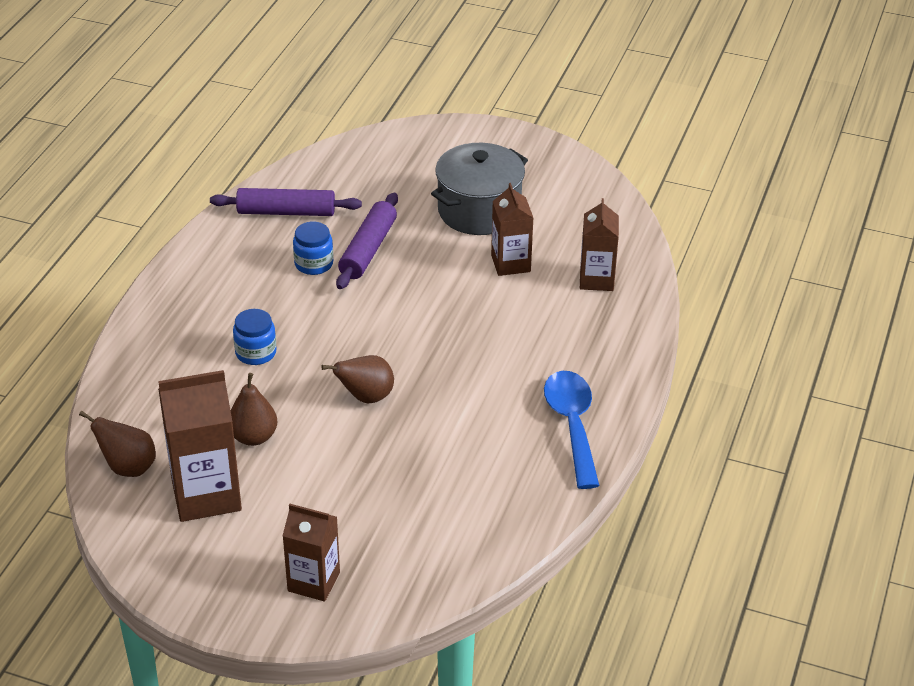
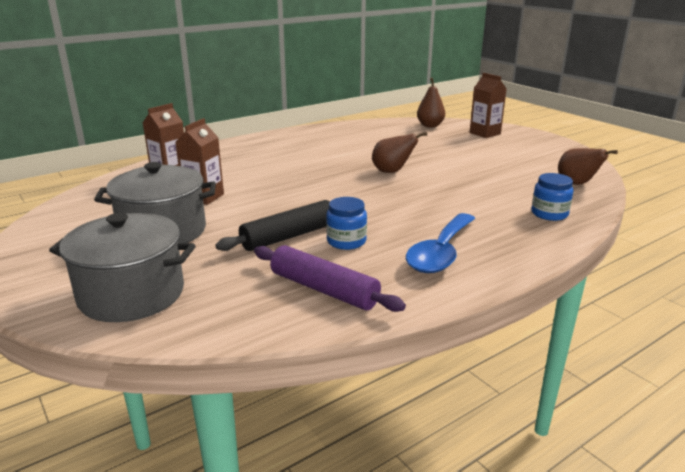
camera: 145 degrees left, 15 degrees down
brown carton [158,370,242,522] -> none
brown pear [231,373,277,446] -> brown pear moved to [417,78,445,127]
blue jar [233,309,277,365] -> blue jar moved to [531,173,574,221]
purple rolling pin [336,193,398,289] -> black rolling pin [215,200,330,251]
blue spoon [544,371,600,489] -> blue spoon moved to [406,213,475,273]
none -> grey pot [49,213,195,322]

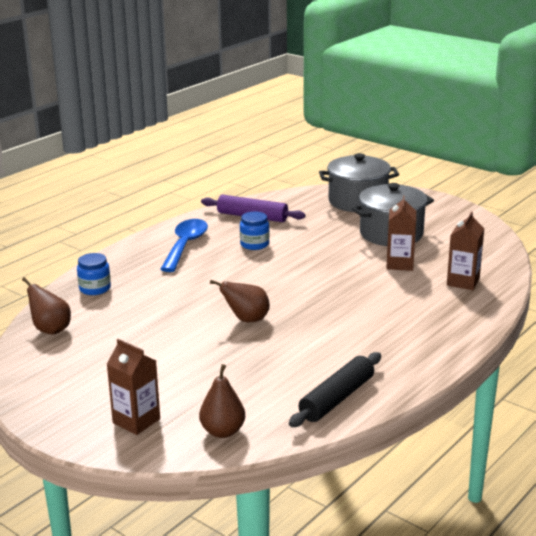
camera: 165 degrees right, 0 degrees up
black rolling pin [215,200,330,251] -> black rolling pin moved to [289,352,381,427]

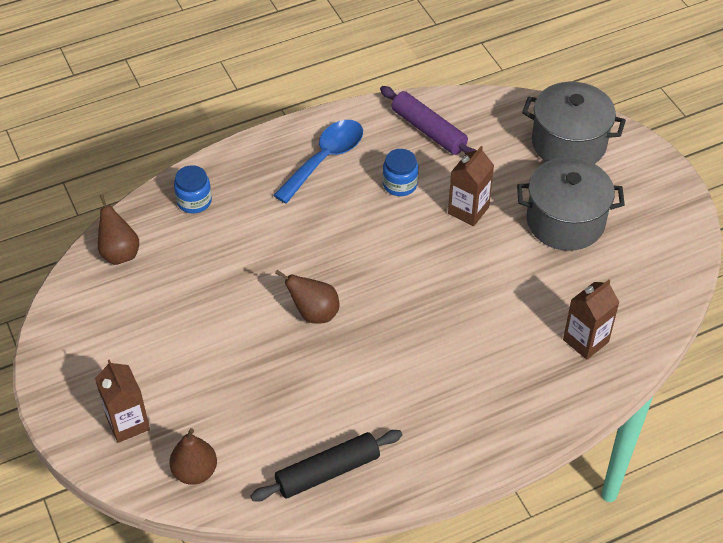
camera: 25 degrees right, 25 degrees up
brown carton [386,195,416,271] -> brown carton moved to [448,146,494,226]

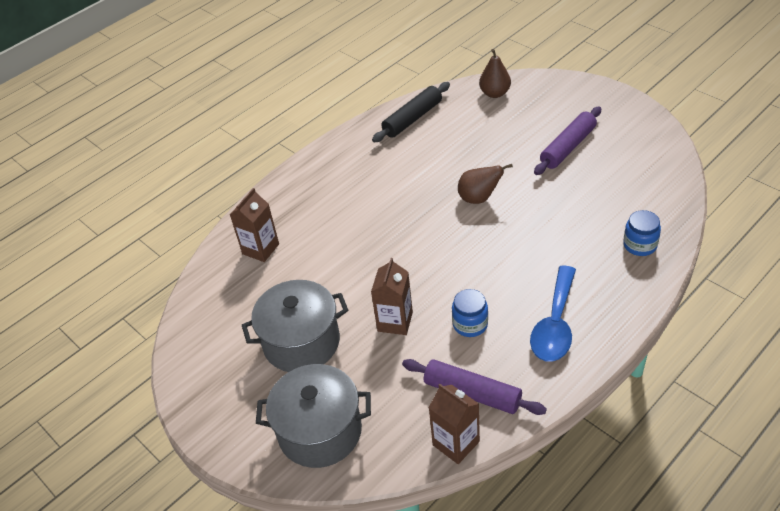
camera: 165 degrees right, 5 degrees down
brown carton [95,359,150,443] -> brown carton moved to [429,384,480,464]
brown pear [98,194,139,265] -> none
none -> purple rolling pin [534,107,601,175]

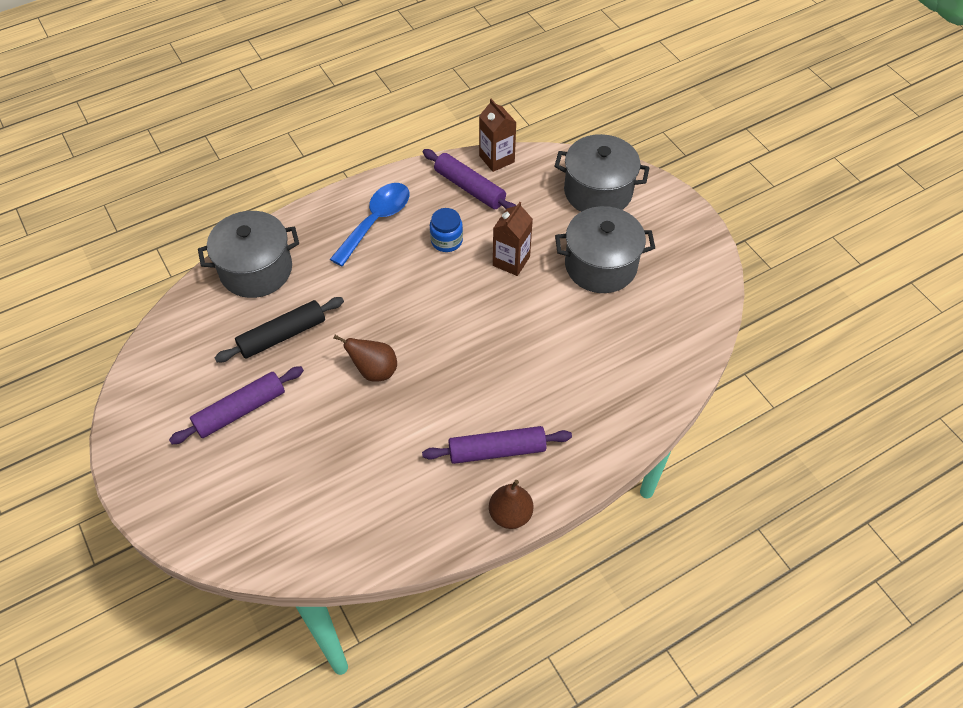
camera: 170 degrees left, 10 degrees up
brown carton [230,188,279,262] -> none
black rolling pin [372,82,450,143] -> black rolling pin moved to [215,297,344,362]
brown pear [479,49,511,98] -> brown pear moved to [489,480,533,529]
blue jar [623,210,661,256] -> grey pot [198,211,299,298]
none -> purple rolling pin [422,426,572,464]

